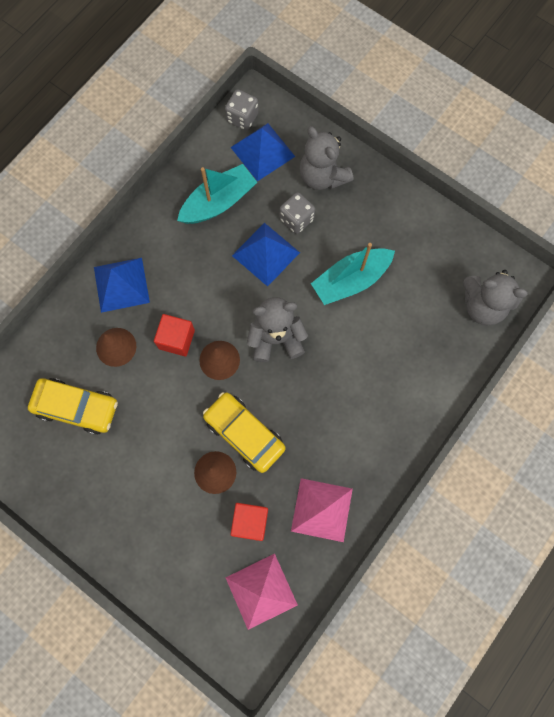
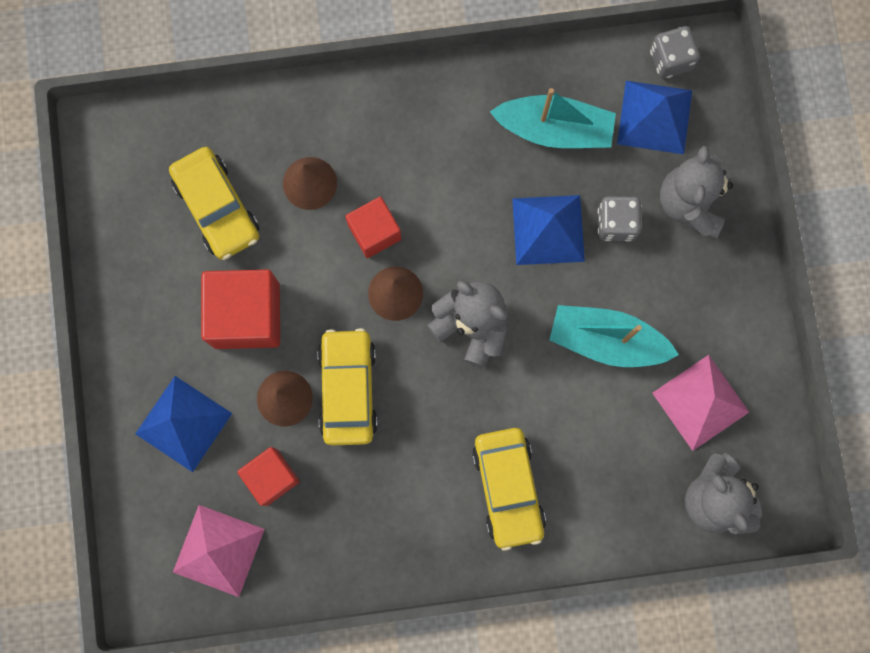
camera: 45 degrees right, 5 degrees up
blue pyramid [94,258,150,313] -> blue pyramid moved to [135,376,232,472]
pink pyramid [291,478,353,542] -> pink pyramid moved to [652,355,749,451]
none -> red cube [201,269,280,349]
none -> yellow car [472,428,546,551]

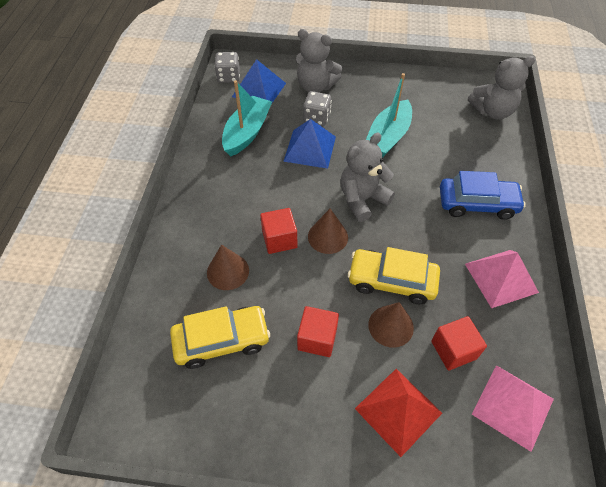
camera: 75 degrees left, 25 degrees down
blue pyramid [135,376,232,472] -> red pyramid [355,369,442,457]
red cube [201,269,280,349] -> red cube [297,306,339,357], size x0.61
yellow car [472,428,546,551] -> blue car [440,171,526,220]
pink pyramid [652,355,749,451] -> pink pyramid moved to [465,250,539,308]

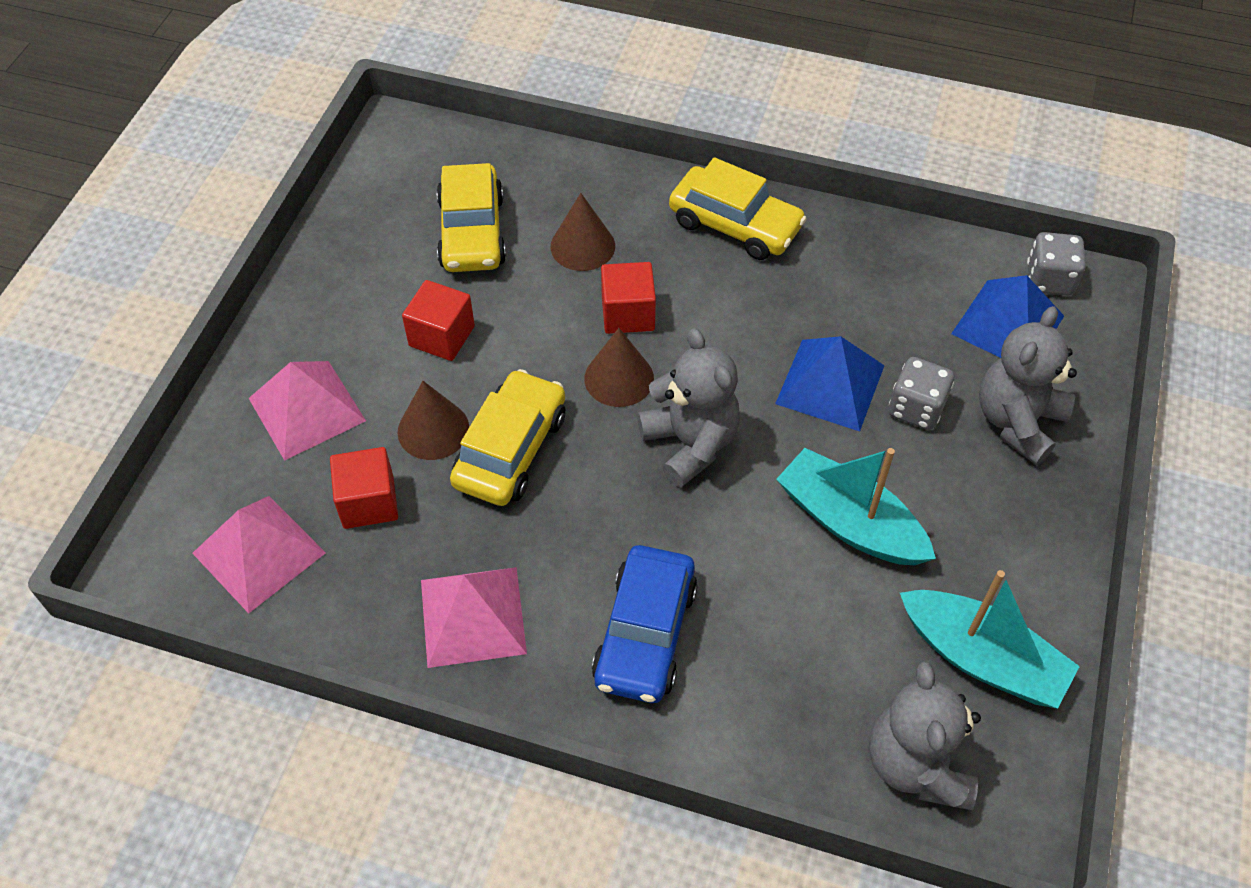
camera: 100 degrees right, 0 degrees up
turquoise boat [222,80,272,157] -> turquoise boat moved to [900,570,1080,709]
red pyramid [355,369,442,457] -> pink pyramid [249,361,366,461]
none -> yellow car [669,157,807,260]

